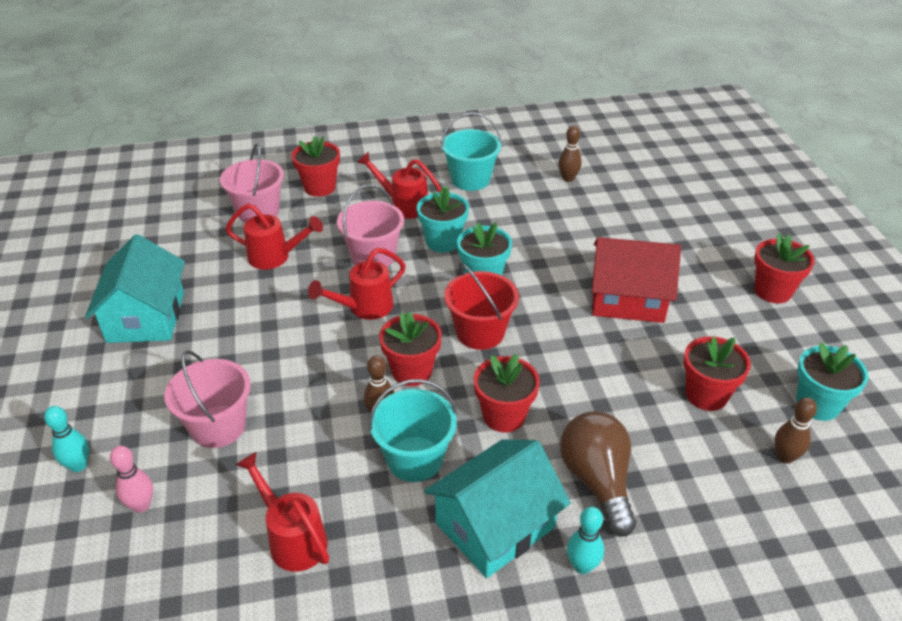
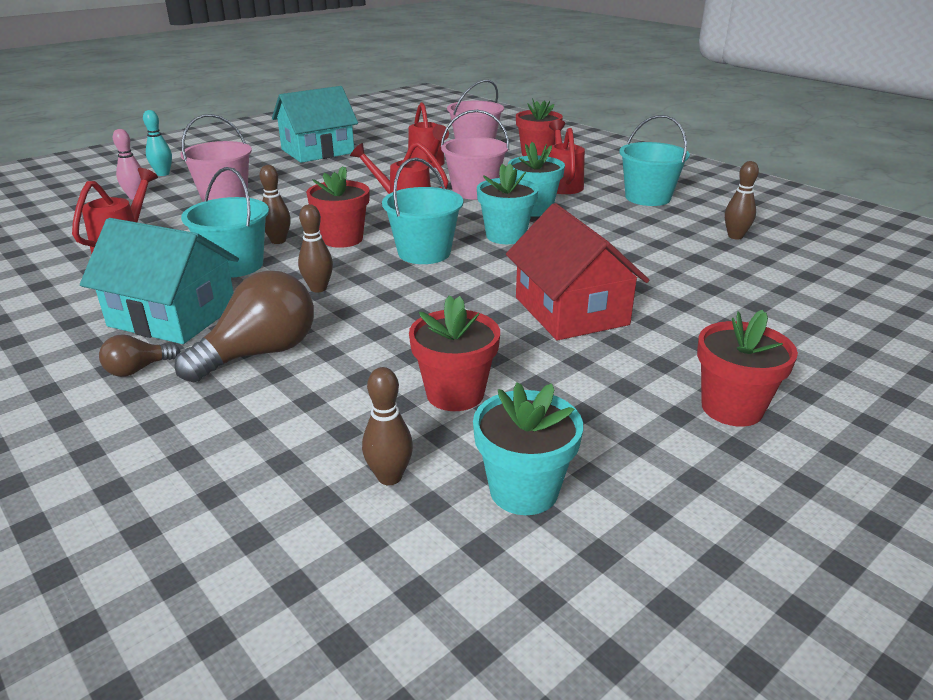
camera: 60 degrees right, 10 degrees down
red bucket [444,263,519,350] -> turquoise bucket [382,158,463,264]
red flower pot [474,354,540,432] -> brown bowling pin [298,204,333,292]
turquoise bowling pin [567,507,604,574] -> brown light bulb [99,334,180,377]

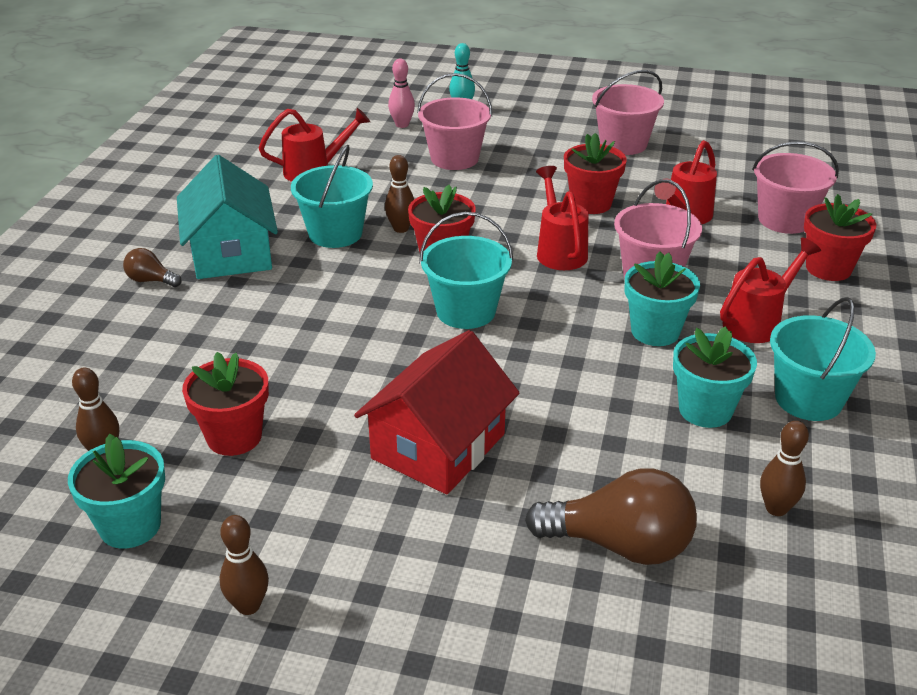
camera: 55 degrees right, 5 degrees up
brown light bulb [174,270,314,382] -> brown light bulb moved to [525,468,697,565]
turquoise house [272,86,358,163] -> pink bucket [592,70,664,155]
brown bowling pin [298,204,333,292] -> brown bowling pin moved to [220,515,269,615]
turquoise flower pot [477,163,539,244] -> turquoise flower pot moved to [673,326,757,428]
red flower pot [697,310,798,427] -> red flower pot moved to [564,133,627,214]

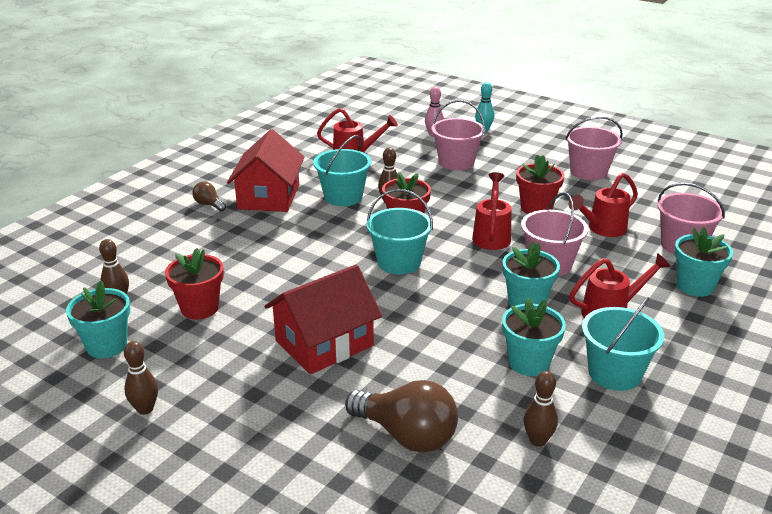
camera: 20 degrees right, 5 degrees down
turquoise house [177,155,278,279] -> red house [227,129,305,212]
red flower pot [804,194,876,281] -> turquoise flower pot [674,227,733,297]

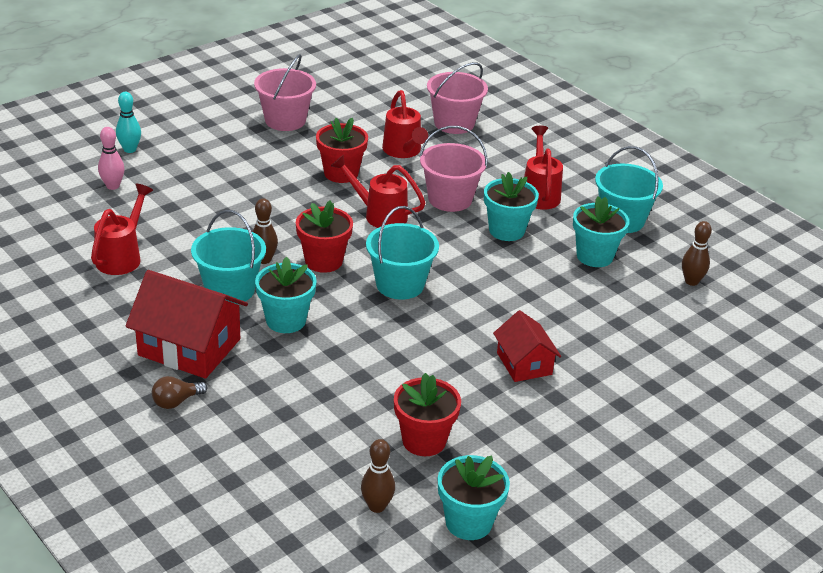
camera: 75 degrees left, 5 degrees up
brown bowling pin [124,341,158,415] -> none
red house [265,264,382,374] -> red house [493,310,561,382], size x0.60
brown light bulb [345,380,458,453] -> none
pink bucket [431,100,485,170] -> none
turquoise flower pot [674,227,733,297] -> turquoise flower pot moved to [255,256,317,333]

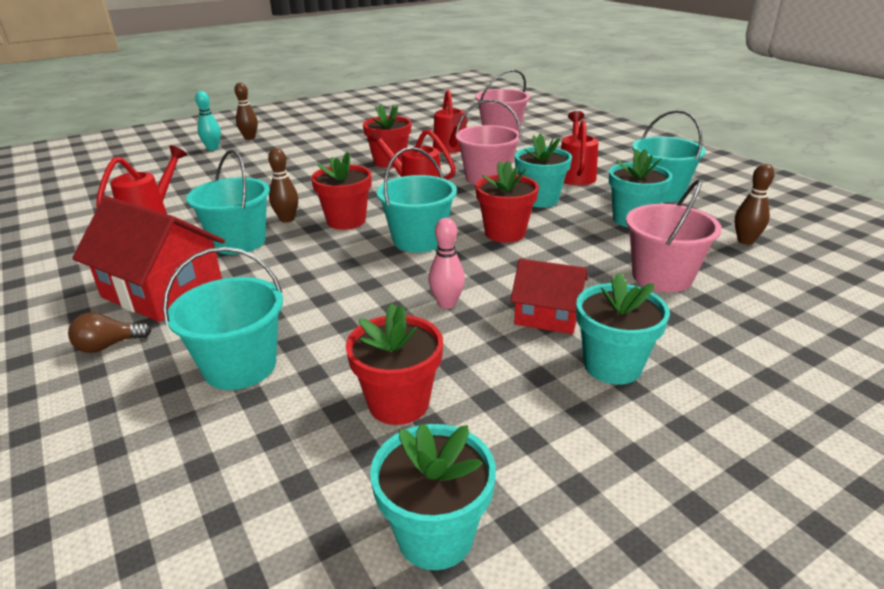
camera: 10 degrees right, 5 degrees down
pink bowling pin [98,127,125,190] -> pink bowling pin moved to [428,218,465,309]
pink bucket [254,54,316,131] -> pink bucket moved to [626,179,722,292]
turquoise flower pot [255,256,317,333] -> turquoise flower pot moved to [576,272,670,385]
brown bowling pin [361,439,395,513] -> brown bowling pin moved to [234,83,258,140]
red house [493,310,561,382] -> red house turned 60 degrees counterclockwise [511,259,588,334]
none -> turquoise bucket [163,247,283,390]
none -> red flower pot [476,161,539,243]

